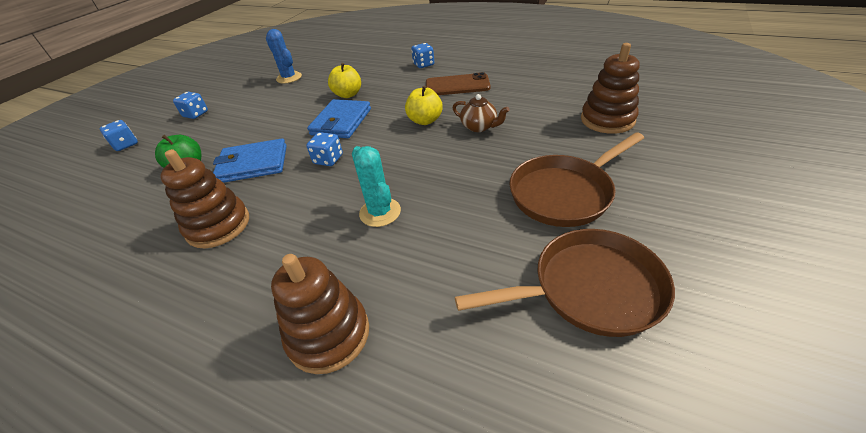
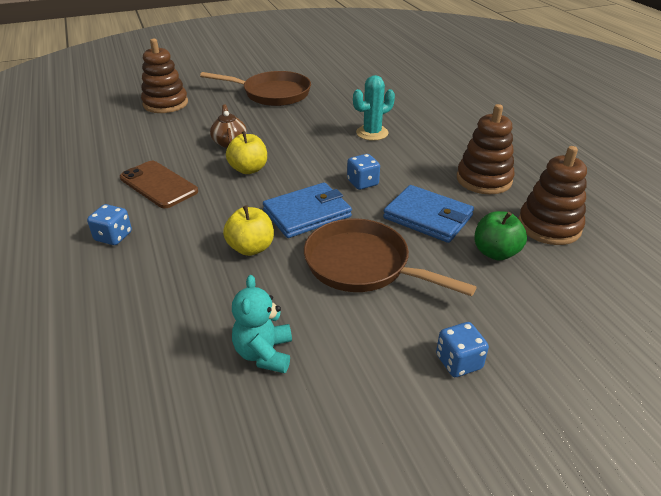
camera: 140 degrees left, 5 degrees down
blue dice [100,120,138,151] -> none
blue cactus [266,29,302,84] -> turquoise teddy bear [232,275,292,373]
brown stacking toy [271,254,369,374] -> brown stacking toy moved to [518,146,587,245]
turquoise cactus [352,146,401,227] -> turquoise cactus turned 45 degrees clockwise [353,75,395,141]
brown pan [455,229,675,337] -> brown pan moved to [304,218,477,296]

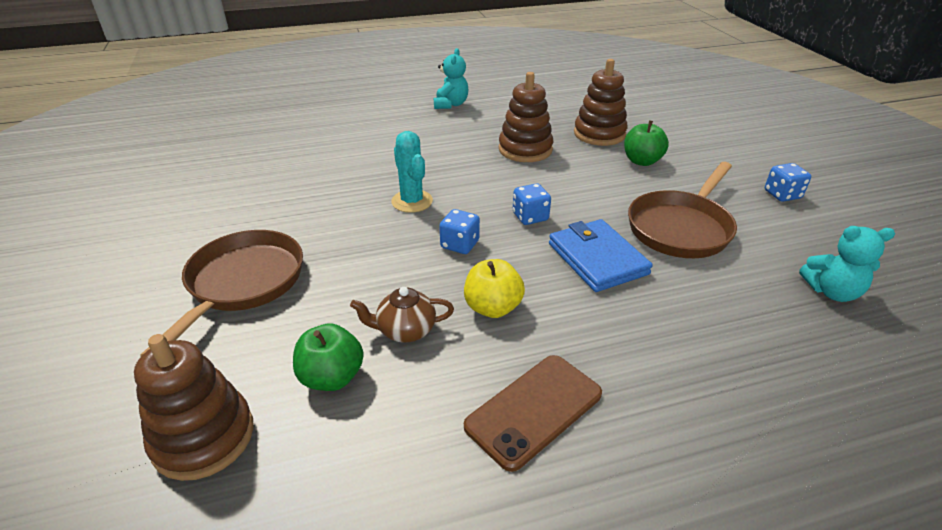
camera: 85 degrees left, 0 degrees up
blue dice [87,204,132,245] -> blue dice moved to [439,209,480,254]
yellow apple [223,205,274,256] -> none
blue wallet [383,185,474,243] -> none
none -> green apple [293,323,364,391]
none -> turquoise teddy bear [434,48,468,109]

